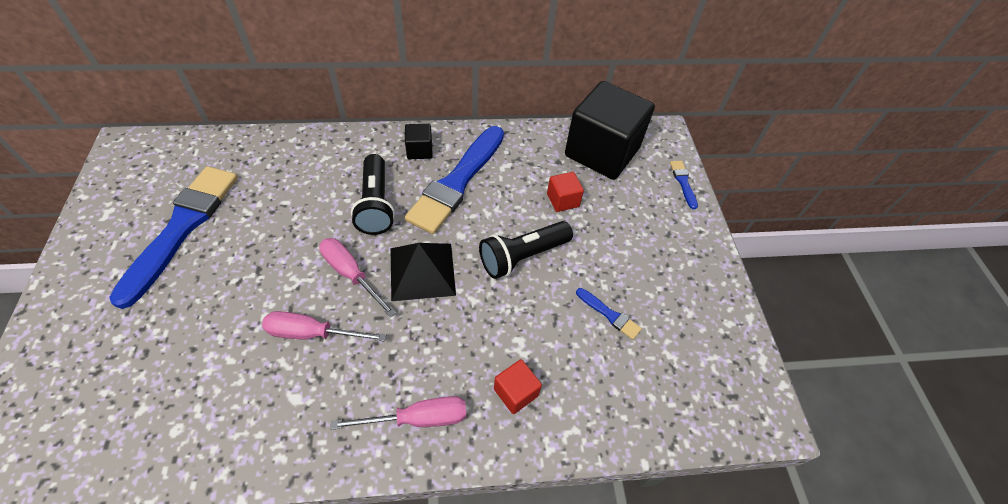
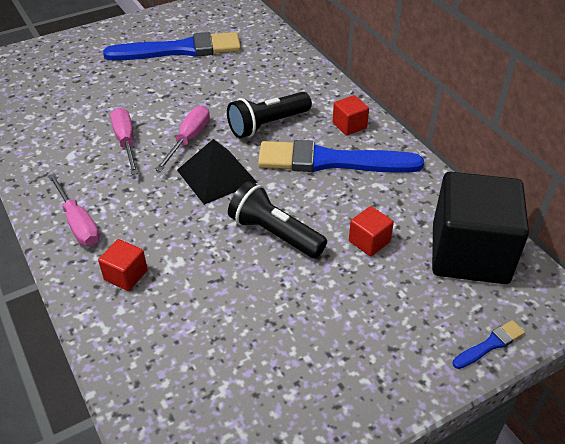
camera: 70 degrees right, 10 degrees down
black cube [405,124,433,159] -> red cube [333,95,369,136]
blue brush [576,288,642,340] -> none

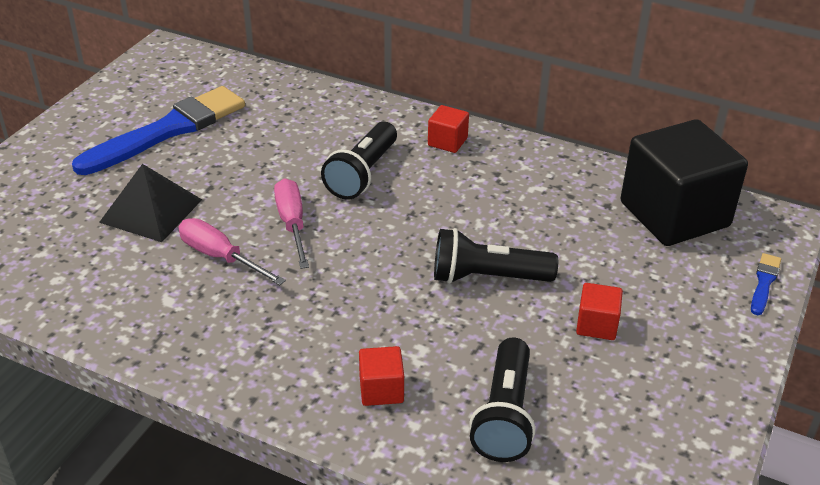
camera: 35 degrees left, 5 degrees down
pink screwdriver [48,174,100,246] -> none
black pyramid [177,139,258,205] -> black pyramid moved to [99,164,202,242]
blue brush [258,140,424,173] -> none
red cube [349,206,394,256] -> red cube moved to [576,283,623,340]
none -> black flashlight [469,337,536,462]

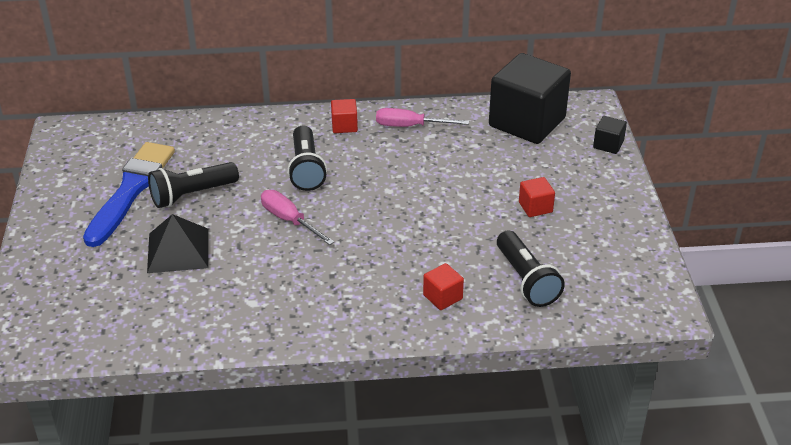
camera: 30 degrees left, 0 degrees up
pink screwdriver [178,218,286,285] -> pink screwdriver moved to [376,108,469,127]
black flashlight [434,228,558,284] -> black flashlight moved to [148,162,239,208]
blue brush [751,253,781,315] -> black cube [593,116,627,154]

